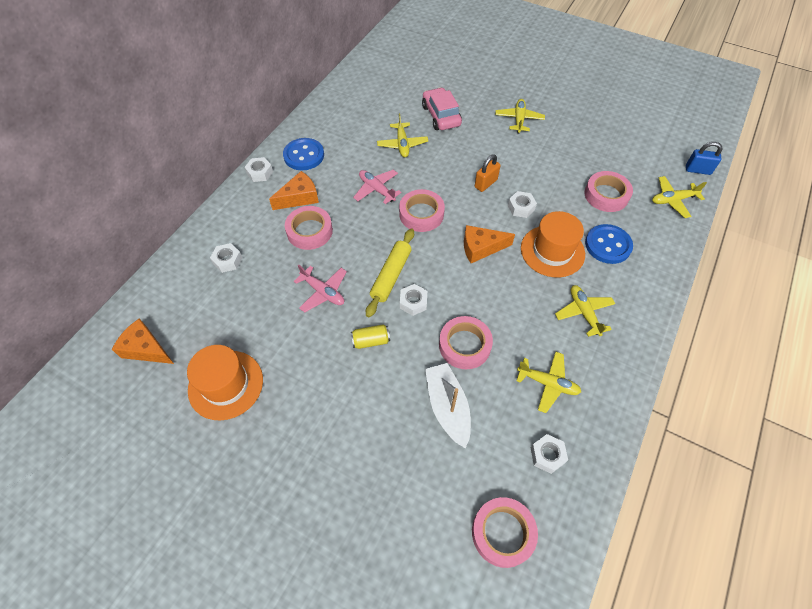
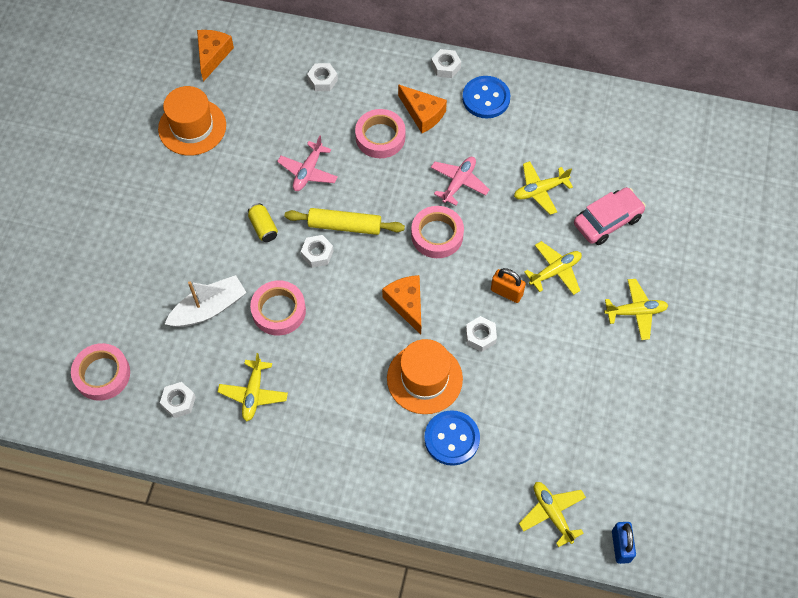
camera: 75 degrees right, 5 degrees up
yellow plane [555,285,616,337] -> yellow plane moved to [524,241,582,295]
pink tape [584,171,633,212] -> none

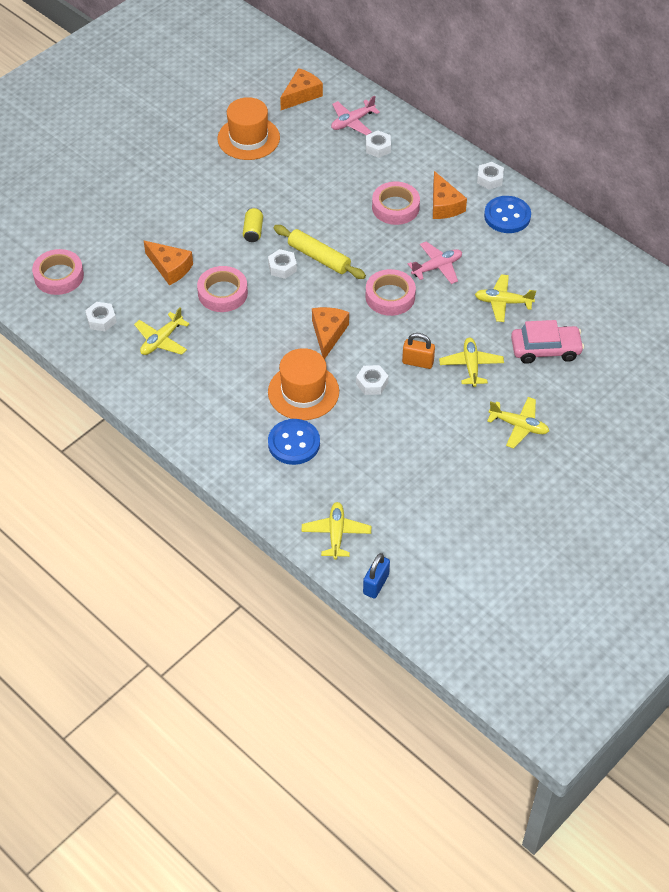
camera: 30 degrees right, 10 degrees down
white boat [165,275,247,327] -> orange cheese [144,241,193,285]
pink plane [277,136,338,191] -> pink plane moved to [331,96,380,135]
orange padlock [491,268,526,303] -> orange padlock turned 45 degrees counterclockwise [402,333,435,369]
yellow plane [524,241,582,295] -> yellow plane turned 90 degrees counterclockwise [439,337,504,387]

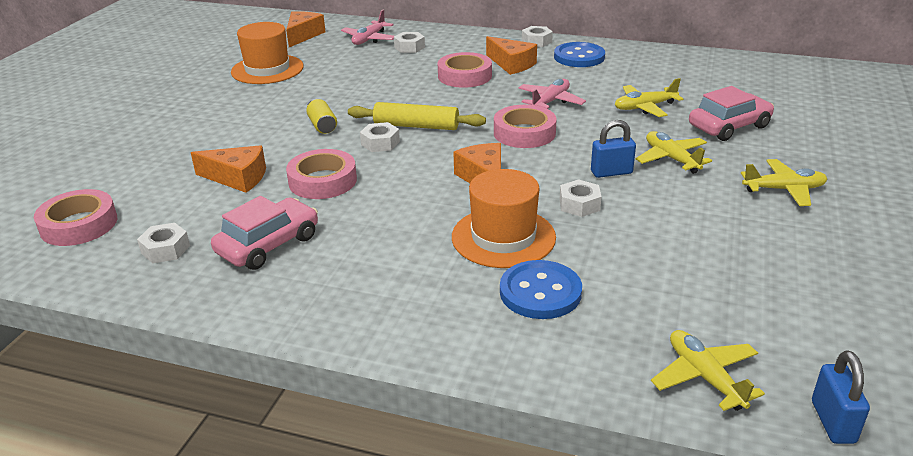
camera: 25 degrees left, 20 degrees down
yellow plane [134,307,190,355] -> pink car [211,196,318,270]
orange padlock [402,333,435,369] -> blue padlock [591,120,636,178]

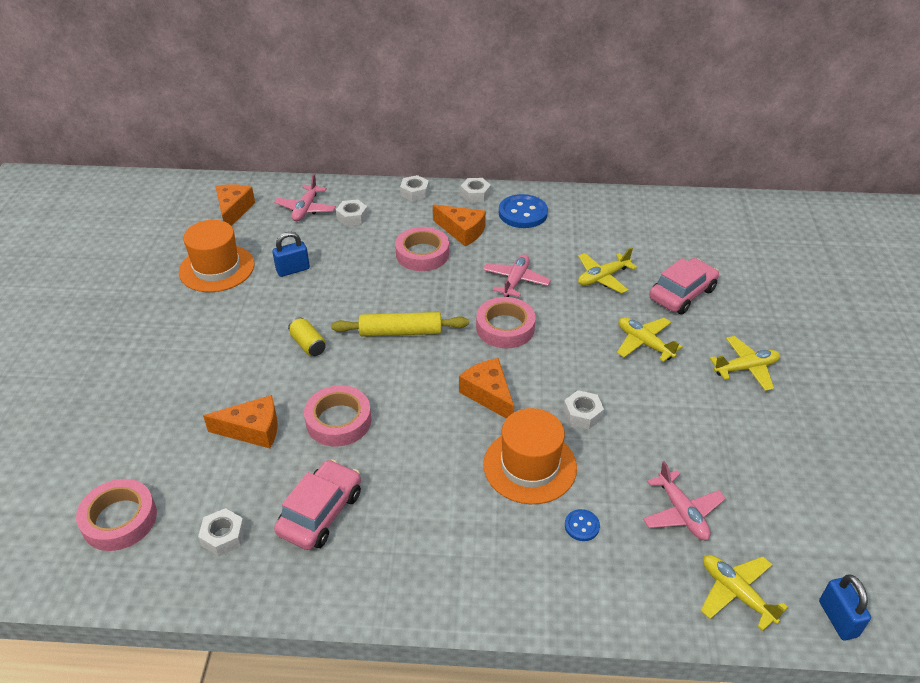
camera: 15 degrees left, 10 degrees up
white nut [360,122,400,152] -> white nut moved to [400,175,429,202]
blue button [500,260,582,319] -> blue button [565,509,600,541], size x0.49
blue padlock [591,120,636,178] -> blue padlock moved to [272,232,310,277]
none -> pink plane [643,461,726,540]

